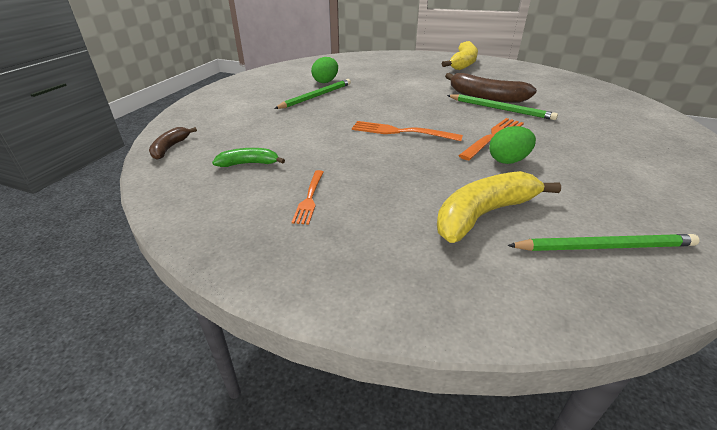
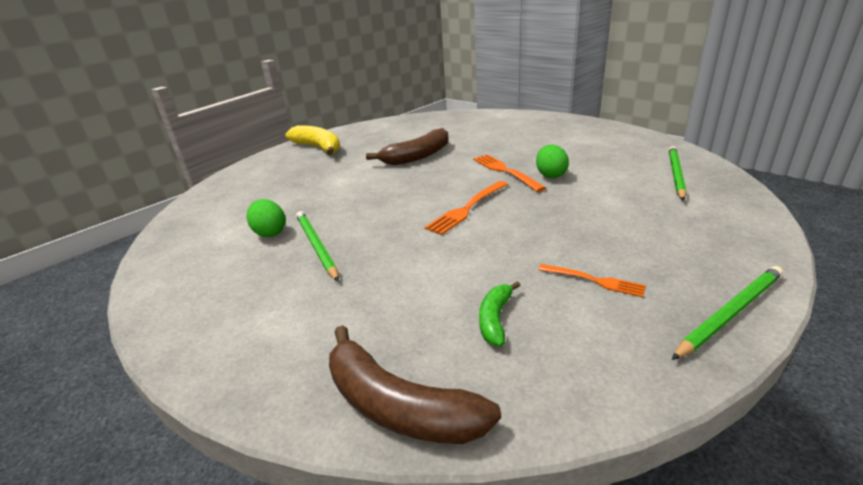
camera: 65 degrees left, 5 degrees down
brown banana [149,127,197,160] -> brown banana [329,325,501,444], size x1.84
yellow banana [437,171,561,243] -> none
green pencil [447,94,558,120] -> green pencil moved to [672,266,783,360]

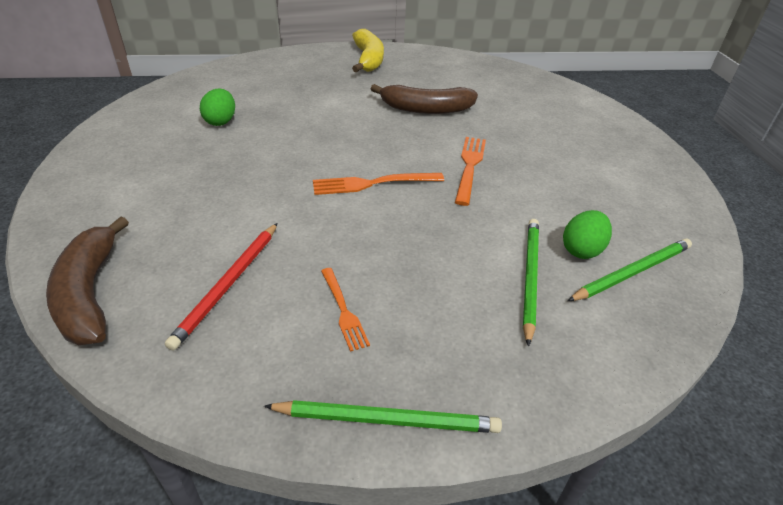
camera: 35 degrees right, 10 degrees up
green pencil [296,211,339,281] -> green pencil moved to [523,219,539,347]
green banana [479,281,521,346] -> red pencil [165,223,277,351]
green egg [536,144,569,178] -> green egg moved to [563,210,612,259]

